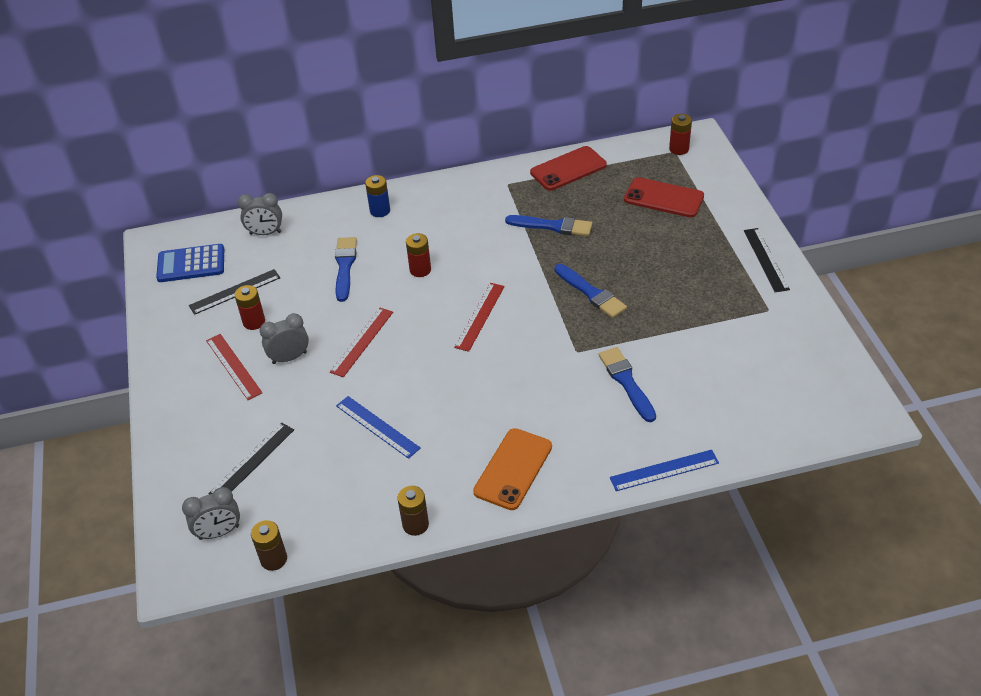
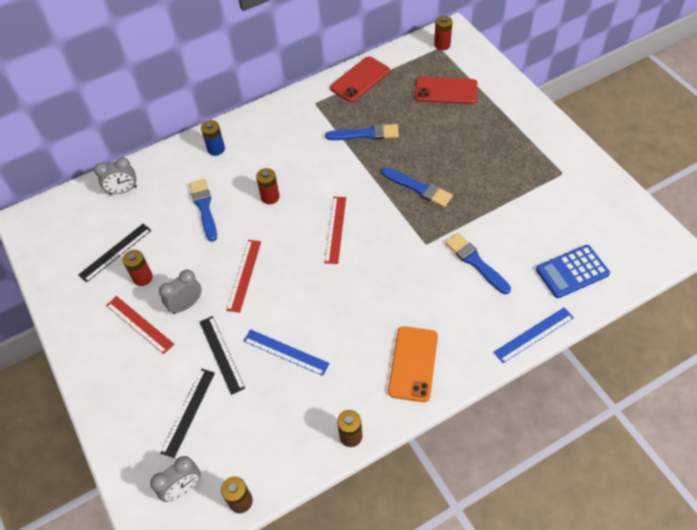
camera: 15 degrees left, 10 degrees up
blue calculator [156,244,224,282] -> blue calculator moved to [536,245,610,298]
black ruler [744,228,790,292] -> black ruler moved to [200,316,245,395]

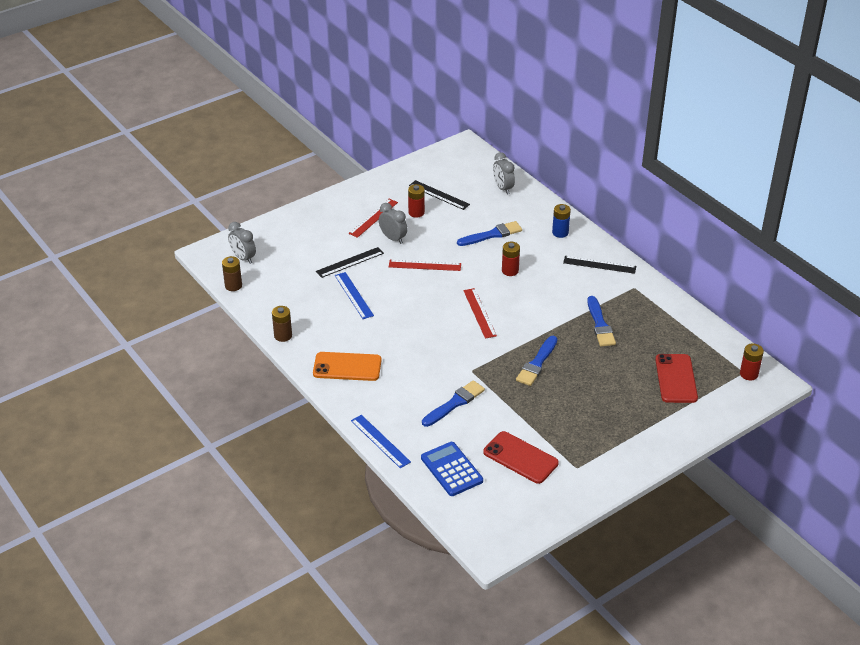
camera: 80 degrees right, 15 degrees down
black ruler [160,368,215,458] -> black ruler moved to [563,256,636,274]
blue ruler [243,329,330,376] -> blue ruler turned 45 degrees counterclockwise [335,272,374,319]
red ruler [325,197,346,264] -> red ruler turned 75 degrees clockwise [463,288,497,339]
red phone [330,56,390,102] -> red phone moved to [483,431,559,484]

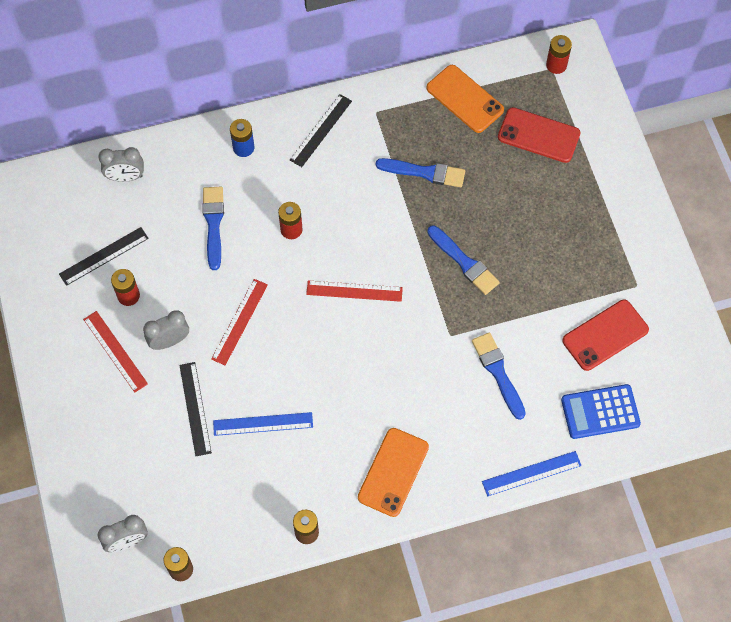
camera: 70 degrees left, 25 degrees up
none -> orange phone [427,65,504,133]

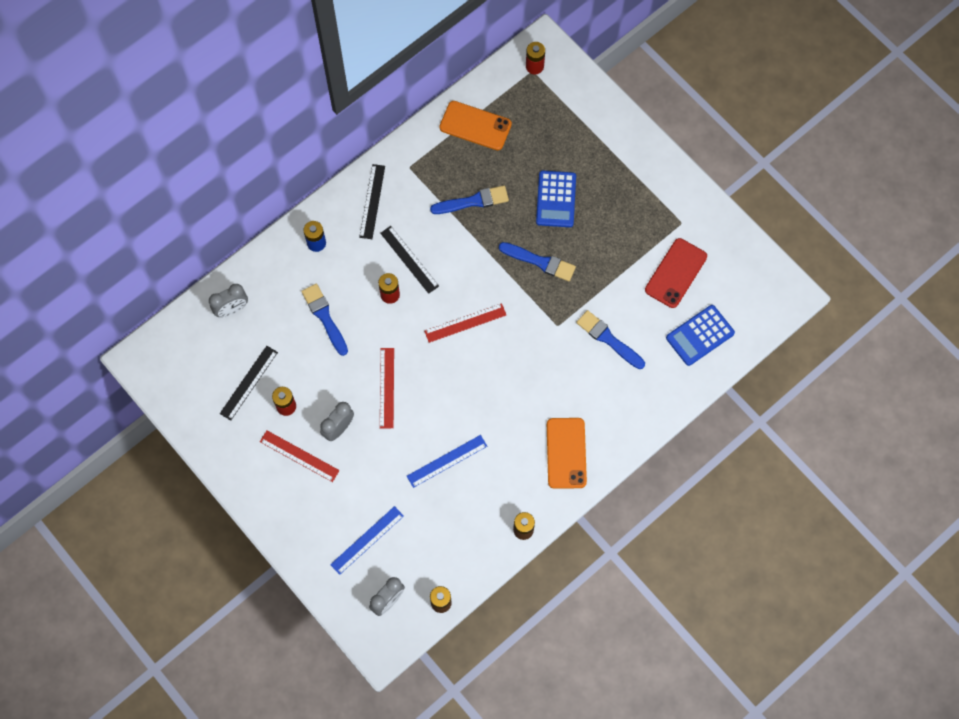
camera: 25 degrees left, 5 degrees up
black ruler [179,362,212,456] -> black ruler moved to [380,226,439,294]
blue ruler [482,451,582,496] -> blue ruler moved to [330,506,404,575]
red phone [498,107,580,163] -> none
none -> blue calculator [536,171,576,227]

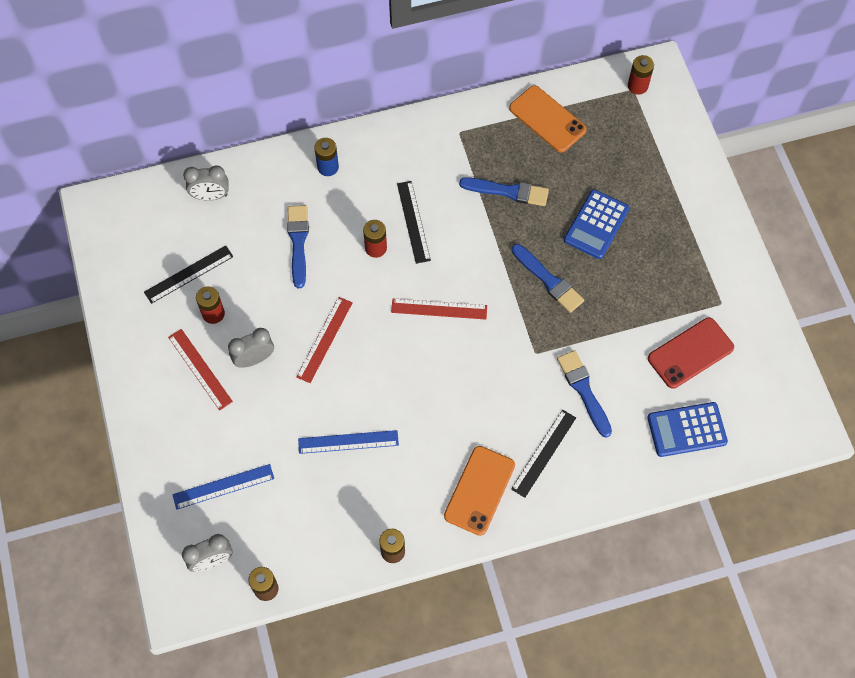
camera: 25 degrees right, 5 degrees down
black ruler [359,164,385,239] -> black ruler moved to [511,410,576,498]

